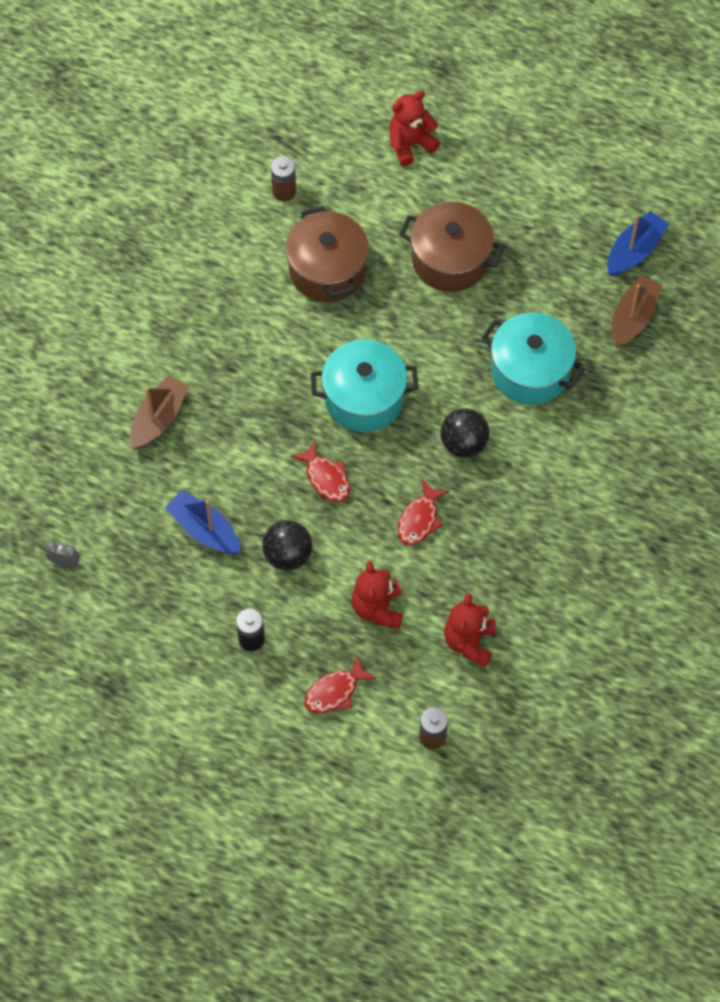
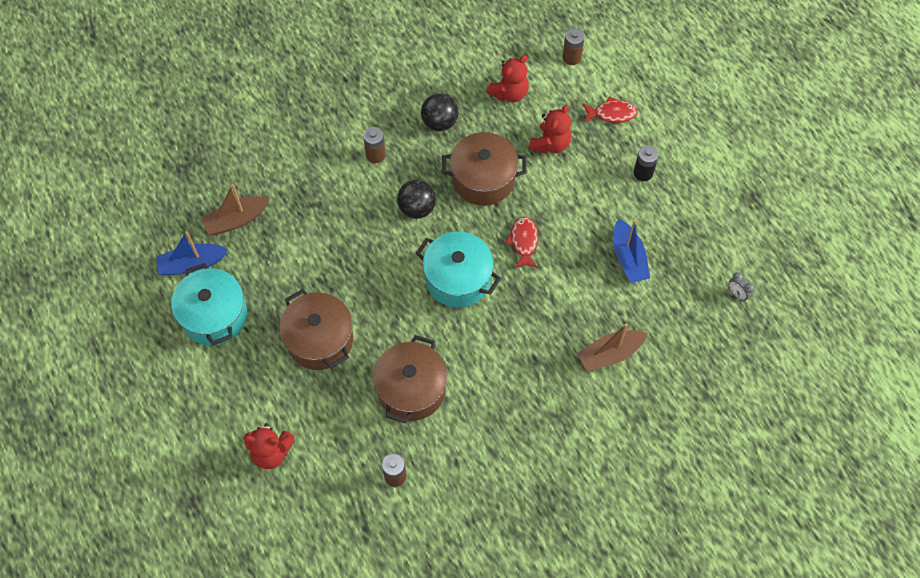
camera: 145 degrees left, 0 degrees up
black ball [262,520,312,571] -> black ball moved to [421,93,458,131]
red fish [397,480,449,546] -> brown pot [442,132,527,206]
turquoise pot [481,312,585,405] -> turquoise pot moved to [171,263,247,345]
none -> brown battery [363,127,385,163]

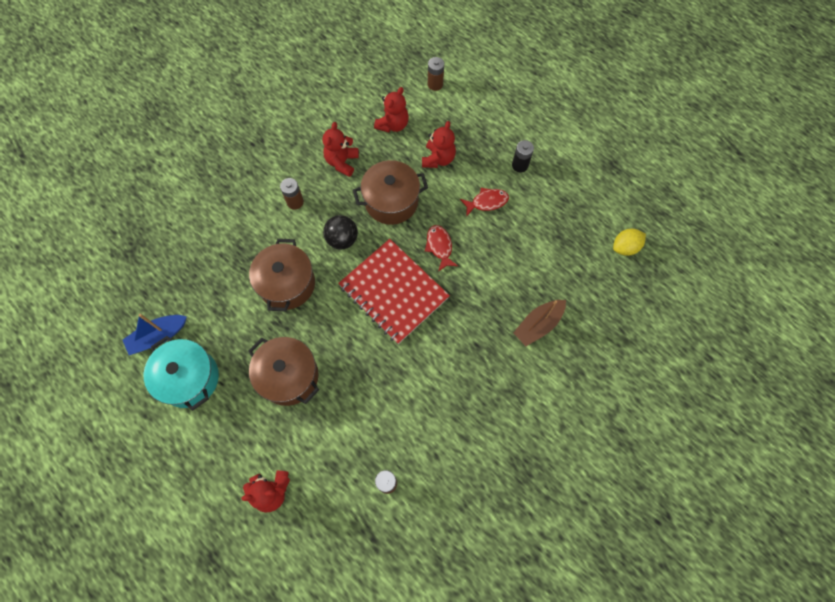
camera: 15 degrees left, 5 degrees up
brown boat [201,184,270,235] -> none
brown pot [373,335,447,424] -> brown pot moved to [249,239,315,311]
turquoise pot [416,232,501,308] -> red notebook [338,239,450,344]
black ball [421,93,458,131] -> red teddy bear [322,122,359,177]
red fish [583,96,638,123] -> red fish moved to [460,188,509,217]
blue boat [613,219,650,283] -> none
grey clock [728,272,754,301] -> yellow lemon [613,229,646,256]

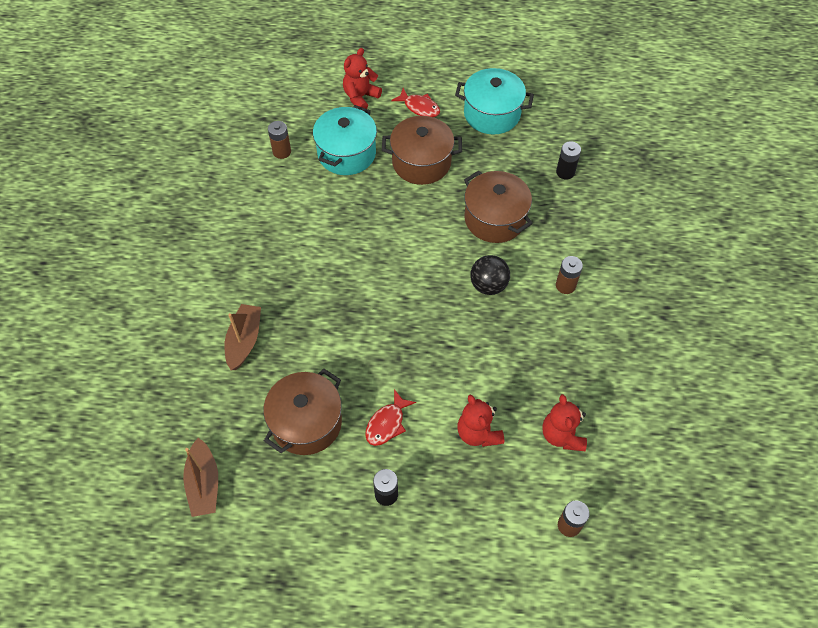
camera: 140 degrees right, 10 degrees down
blue boat [123,314,187,355] -> none
red teddy bear [322,122,359,177] -> none
red notebook [338,239,450,344] -> none
brown pot [353,160,428,225] -> brown pot moved to [263,369,342,455]
red fish [425,225,458,272] -> red fish moved to [391,88,440,117]
yellow lemon [613,229,646,256] -> brown boat [183,438,218,517]
none -> turquoise pot [313,105,377,175]
none -> black battery [556,141,581,180]

